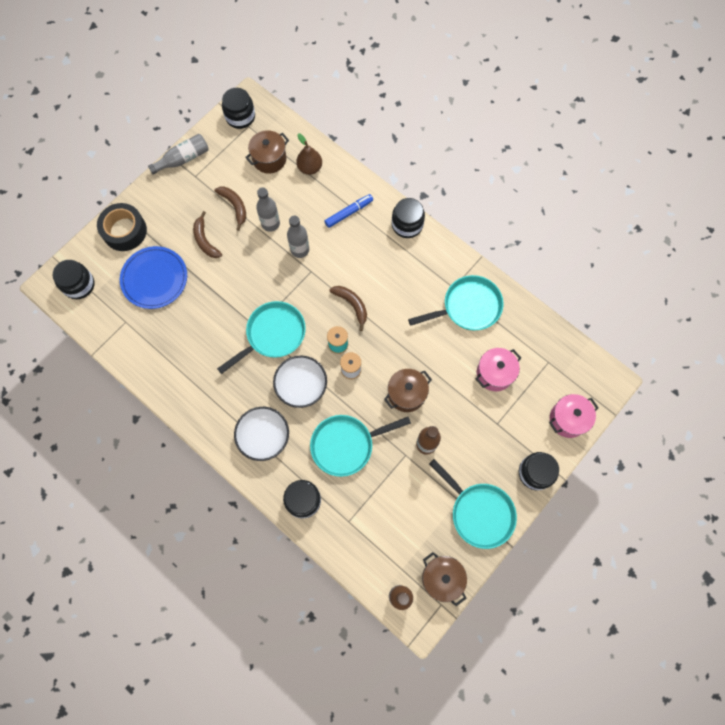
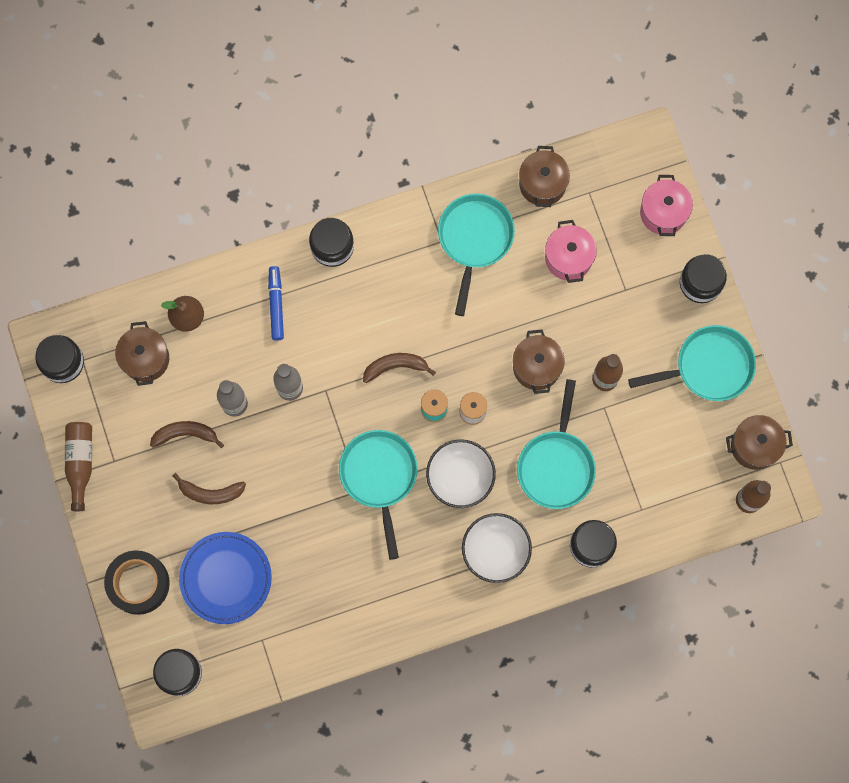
camera: 60 degrees left, 5 degrees up
grey bottle [148,134,209,175] -> brown bottle [65,422,92,511]
none -> brown pot [519,146,570,207]

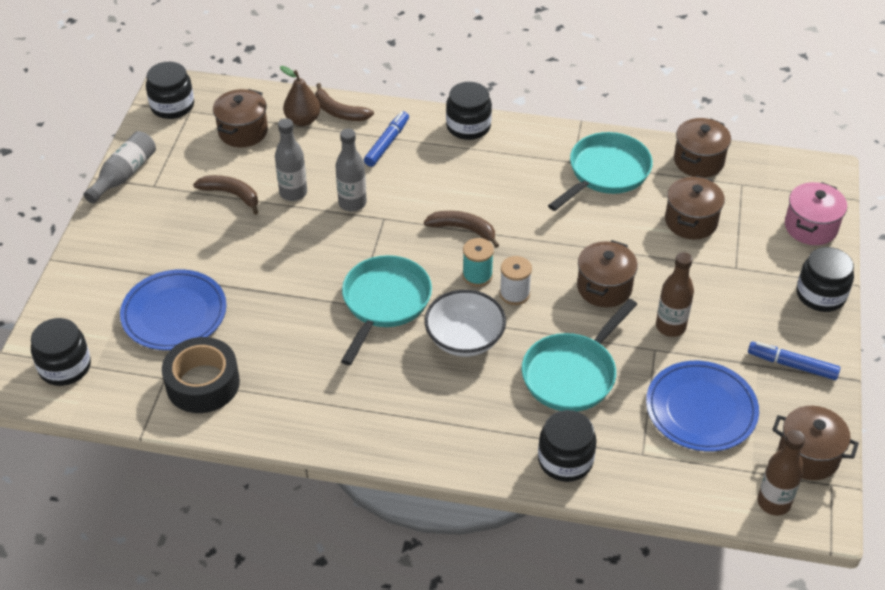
camera: 30 degrees right, 30 degrees down
brown bottle [65,422,92,511] -> grey bottle [84,131,156,203]
black tape [104,550,170,615] -> black tape moved to [162,337,240,413]
brown banana [172,473,246,504] -> brown banana moved to [315,83,374,121]
white bowl [462,513,532,583] -> none
pink pot [545,220,597,283] -> brown pot [665,176,725,240]
turquoise pan [628,325,756,401] -> blue marker [748,342,841,380]
none -> blue plate [646,361,759,452]

